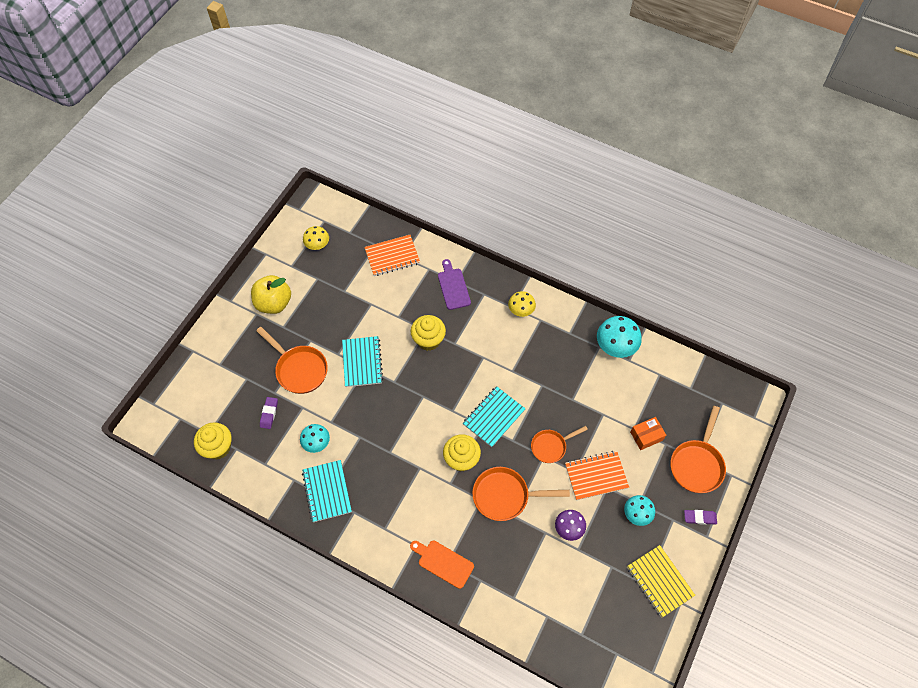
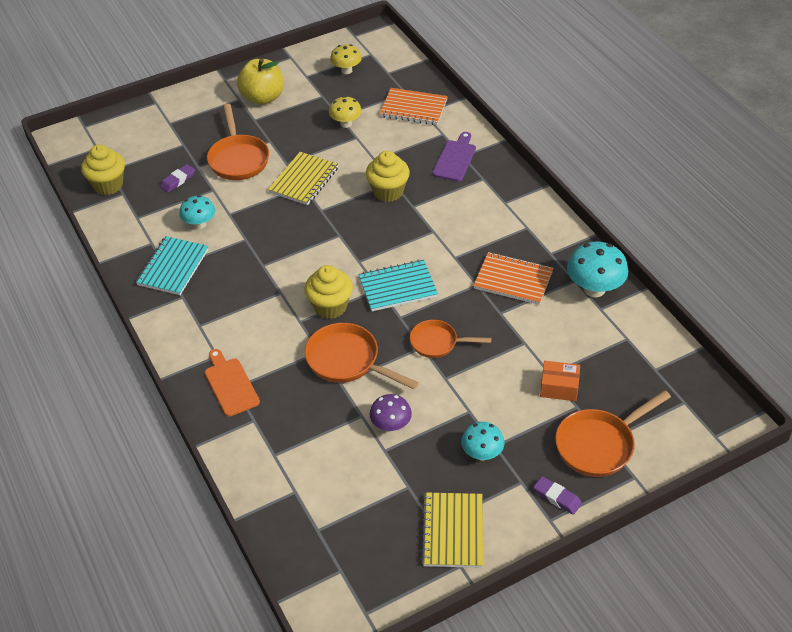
camera: 35 degrees right, 15 degrees down
turquoise notebook [342,336,383,387] -> yellow notebook [268,152,338,205]
yellow mushroom [508,291,536,317] -> yellow mushroom moved to [329,96,362,128]
orange notebook [565,451,629,500] -> orange notebook moved to [473,252,553,305]

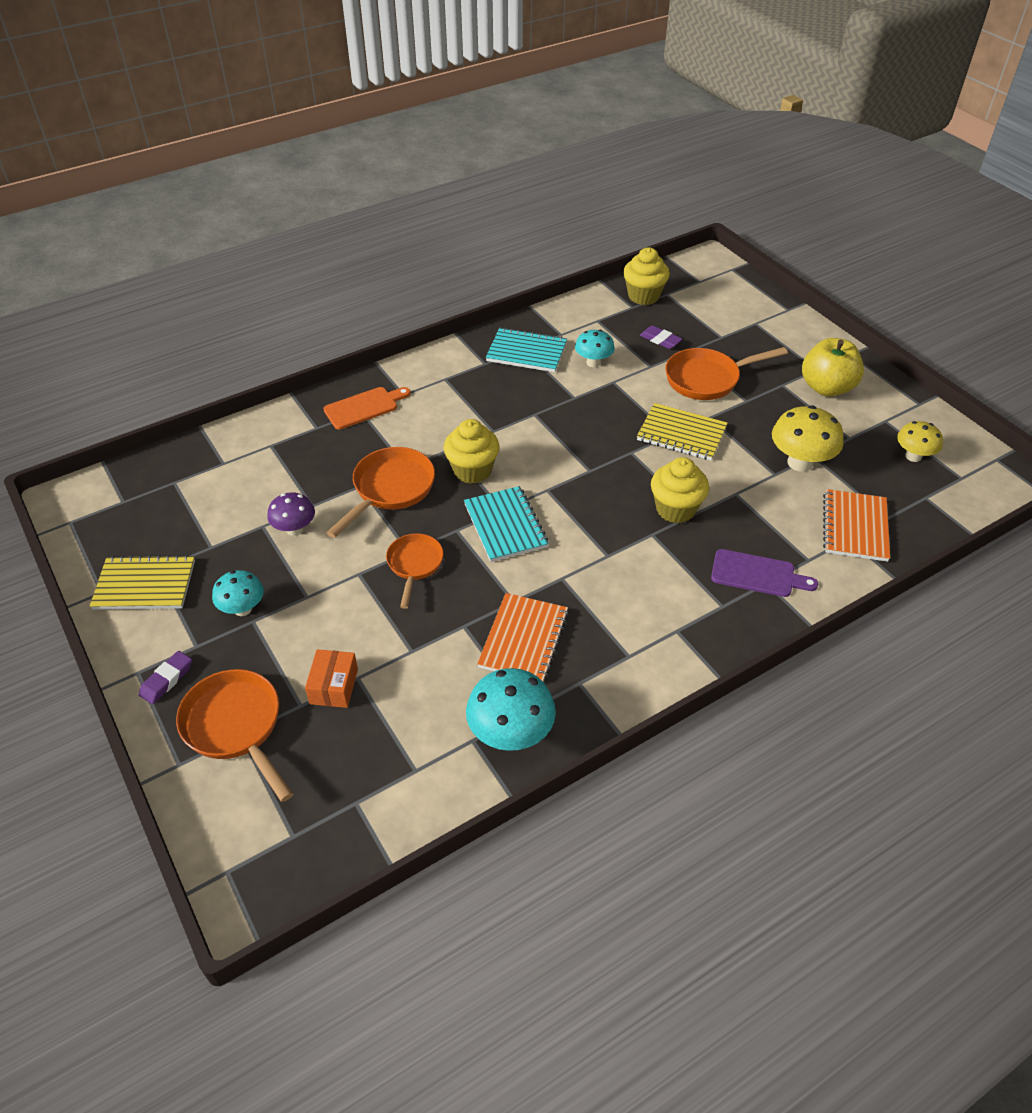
camera: 85 degrees right, 0 degrees up
yellow mushroom [329,96,362,128] -> yellow mushroom [772,405,844,472], size x1.58

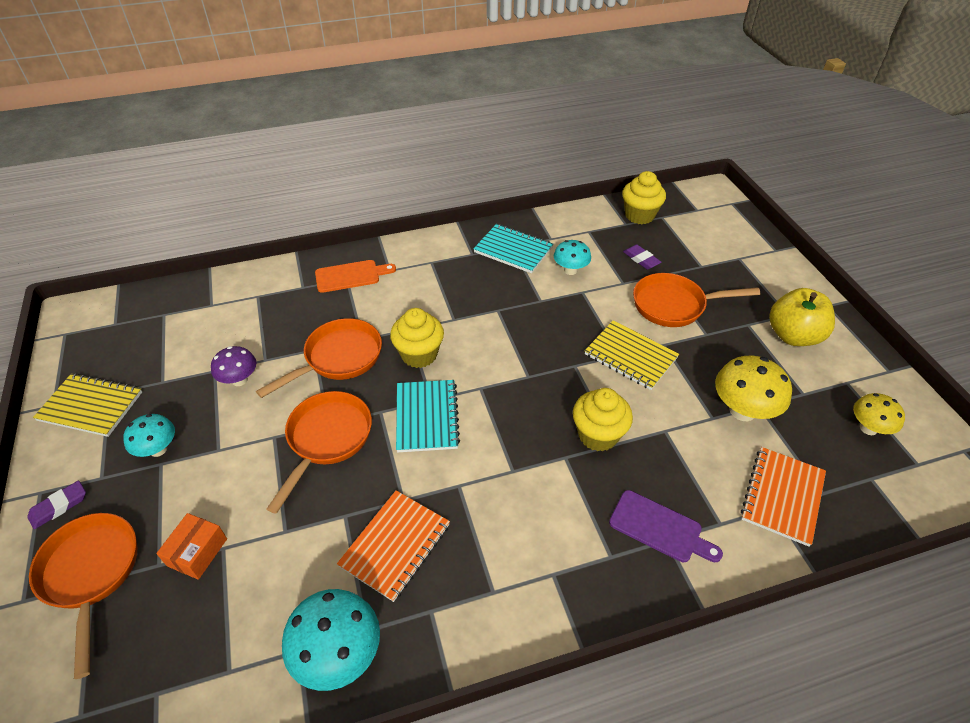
camera: 15 degrees right, 0 degrees up
orange pan [386,533,444,609] -> orange pan [267,391,372,514], size x1.53

